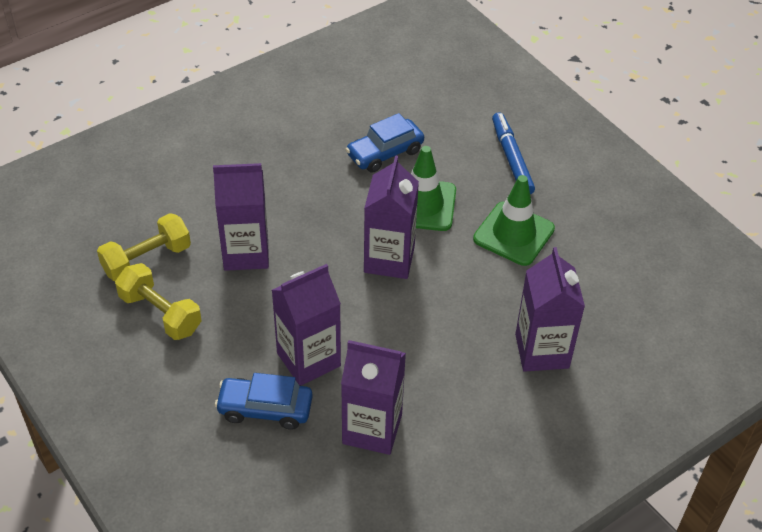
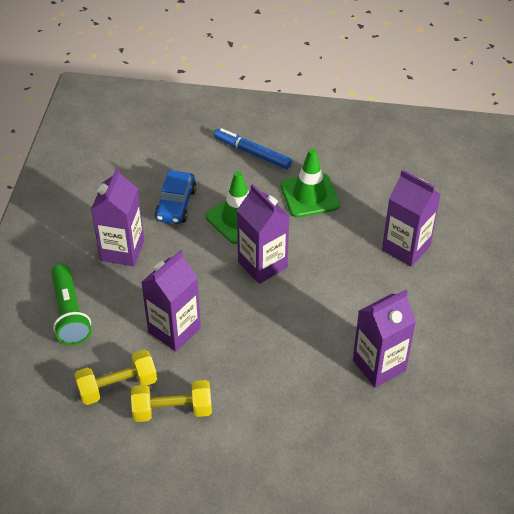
camera: 45 degrees left, 0 degrees up
yellow dumbbell [97,213,191,281] -> yellow dumbbell turned 60 degrees clockwise [74,350,157,405]
blue car [215,373,313,430] -> none
purple carton [272,264,341,386] -> purple carton moved to [91,167,144,266]
none -> green flashlight [51,263,91,345]

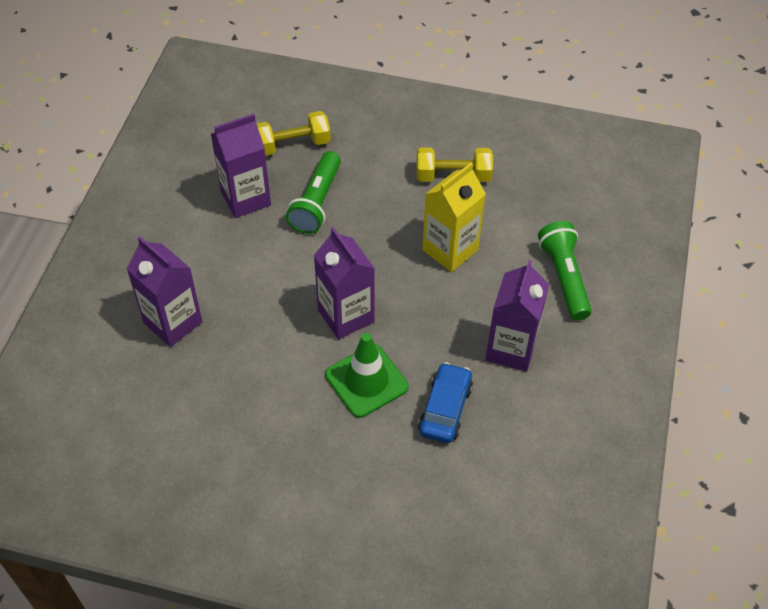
camera: 175 degrees left, 5 degrees up
yellow dumbbell [74,350,157,405] -> yellow dumbbell moved to [256,111,331,156]
purple carton [141,250,201,351] -> yellow carton [422,162,486,272]
blue marker [214,128,292,169] -> none
green traffic cone [280,148,340,218] -> none
none -> green flashlight [286,151,341,234]

